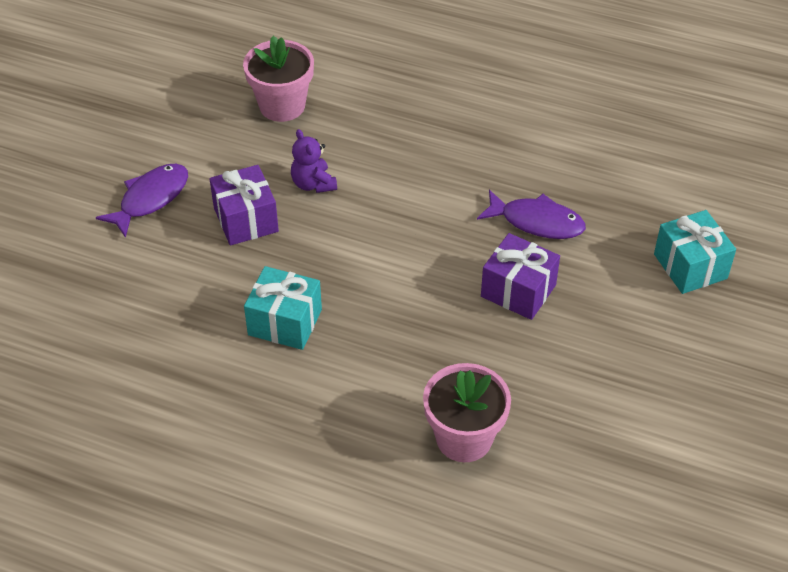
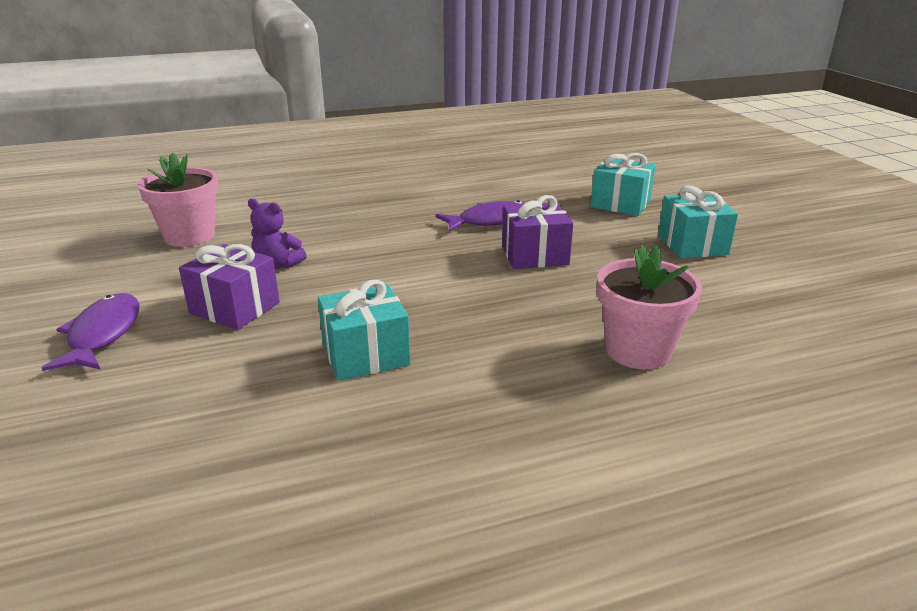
camera: 40 degrees left, 20 degrees down
none -> turquoise gift [658,186,738,258]

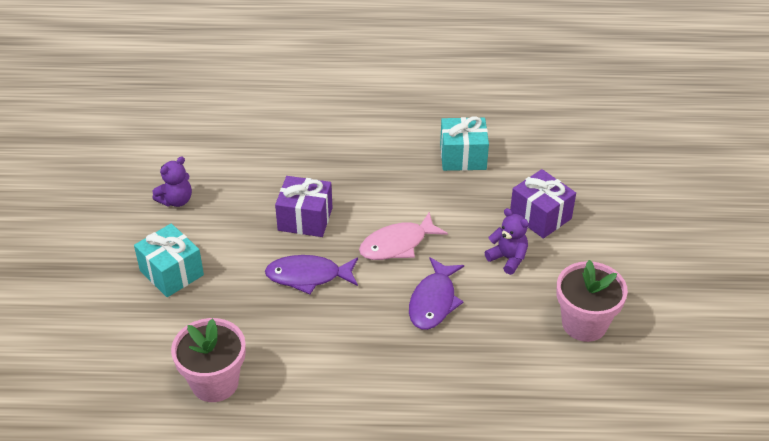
camera: 160 degrees left, 15 degrees up
purple fish [42,293,140,371] -> purple fish moved to [409,257,464,330]
pink flower pot [597,245,702,369] -> pink flower pot moved to [171,318,246,402]
turquoise gift [658,186,738,258] -> purple teddy bear [153,157,192,207]
none -> pink fish [359,212,448,260]

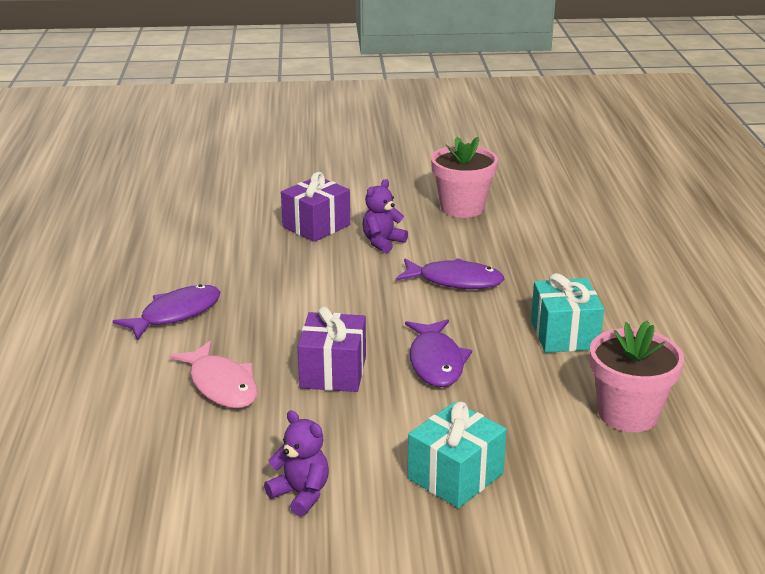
camera: 95 degrees left, 15 degrees down
pink fish [359,212,448,260] -> pink fish moved to [169,341,257,408]
turquoise gift [440,116,489,171] -> turquoise gift moved to [531,273,604,353]
none -> purple fish [113,284,220,341]

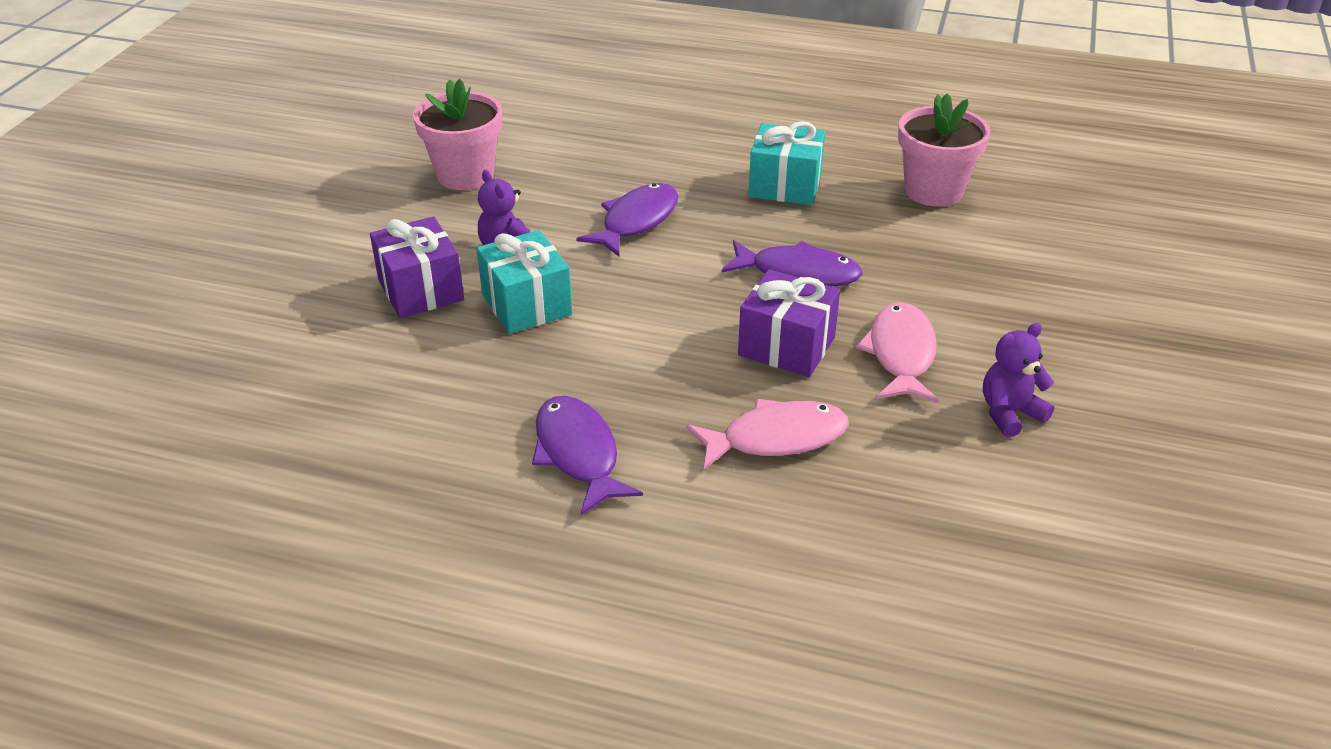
camera: 70 degrees left, 10 degrees up
turquoise gift [408,402,507,508] -> turquoise gift moved to [477,230,572,334]
none -> pink fish [856,302,938,403]

